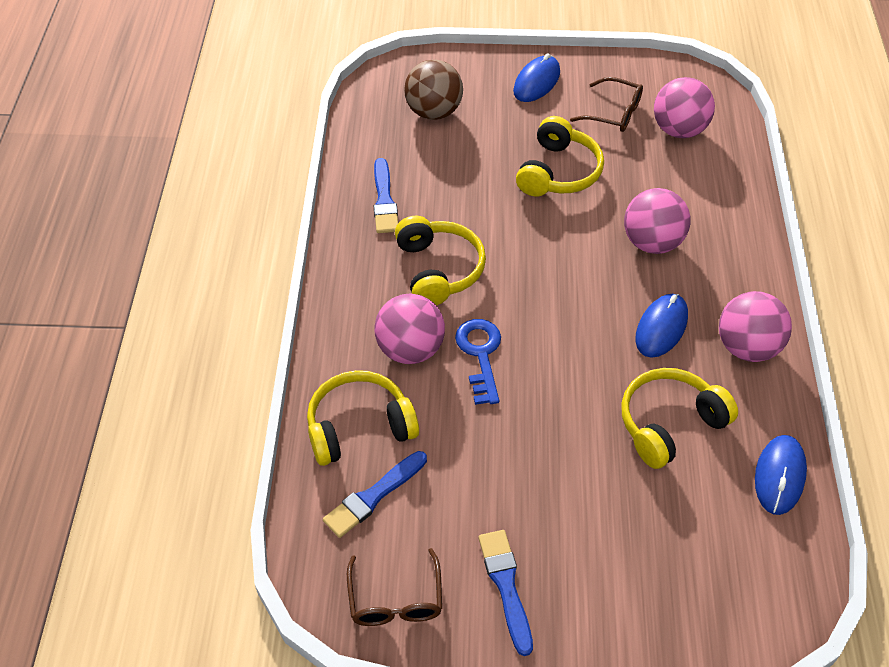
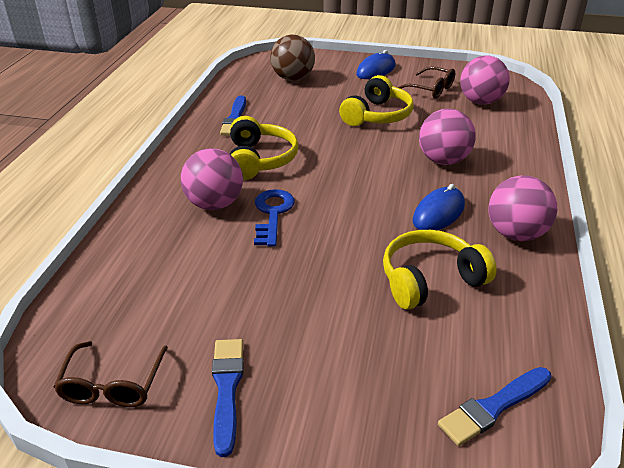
camera: 10 degrees right, 15 degrees down
yellow headphones [307,370,419,466] -> none
blue brush [323,451,427,538] -> blue brush moved to [438,367,552,446]
blue mouse [755,435,807,515] -> none

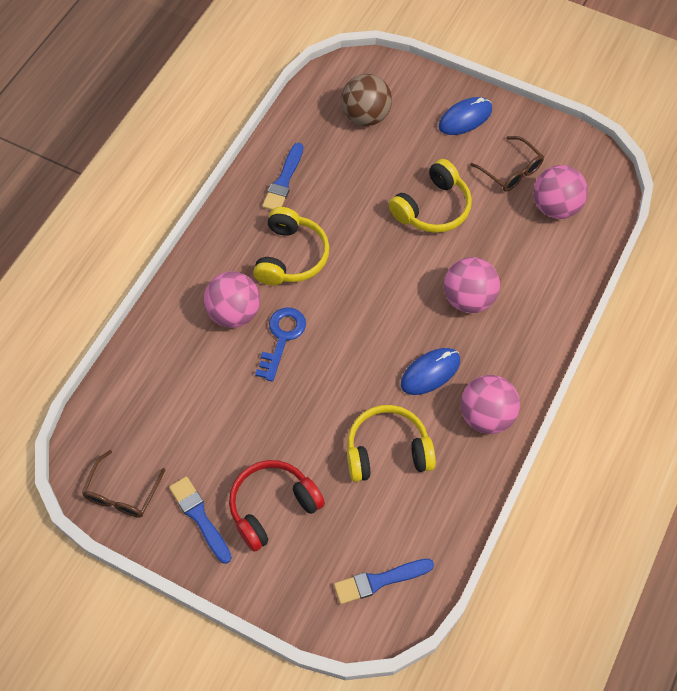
camera: 15 degrees right, 25 degrees up
blue brush [212,339,244,457] -> blue brush turned 45 degrees counterclockwise [169,476,232,564]
none -> red headphones [229,460,325,552]

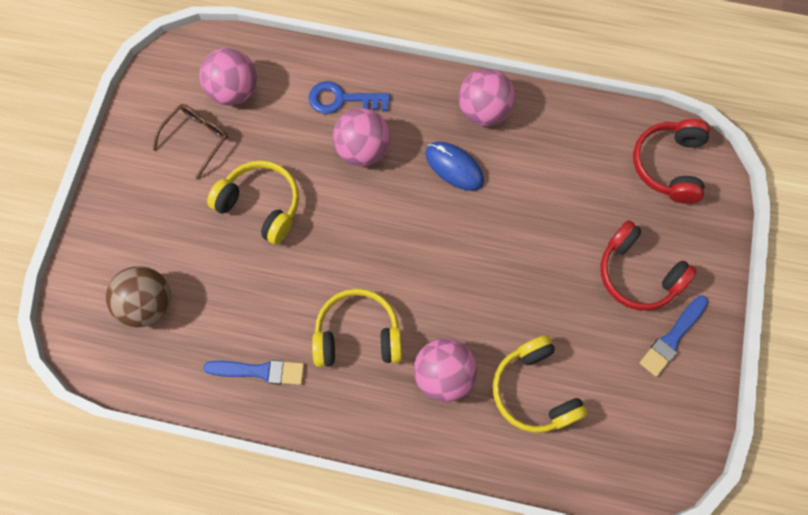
camera: 105 degrees left, 10 degrees up
brown glasses [82,450,165,518] -> none
blue key [255,307,306,382] -> blue key moved to [309,81,390,114]
blue brush [334,559,434,604] -> red headphones [633,119,710,204]
yellow headphones [347,405,436,482] -> yellow headphones moved to [493,335,588,433]
blue mouse [439,97,492,135] -> none

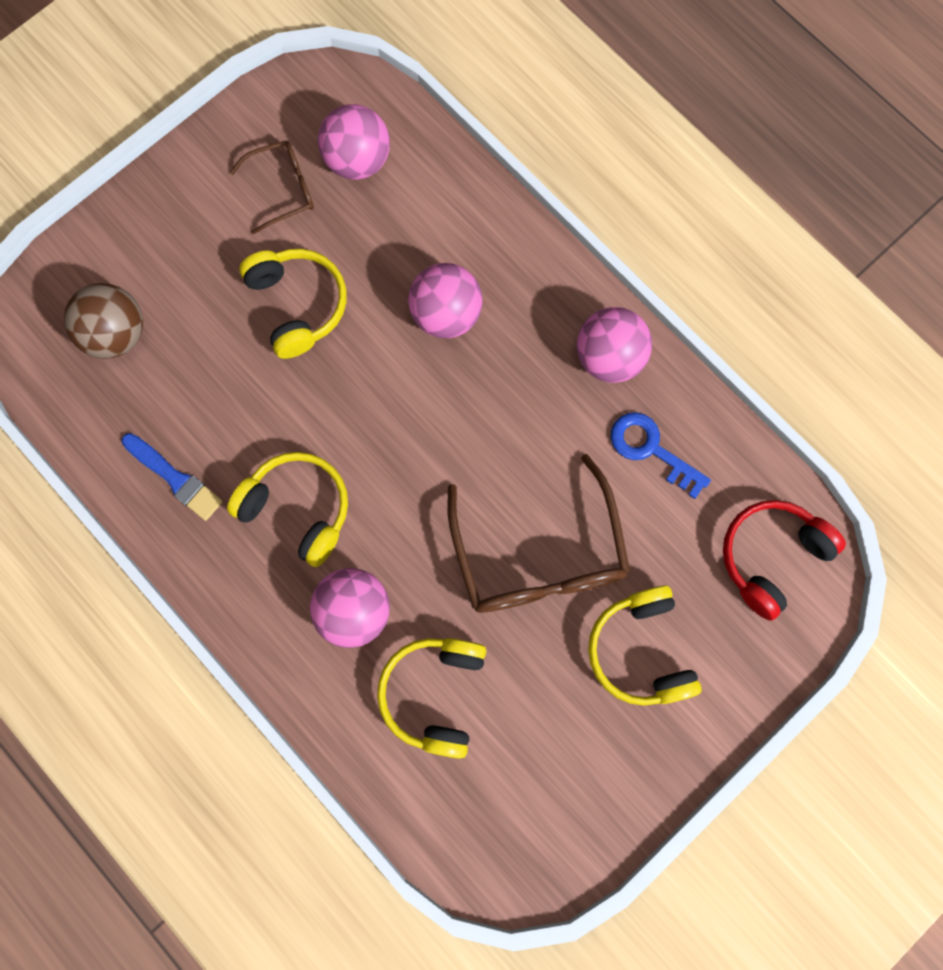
camera: 35 degrees right, 5 degrees up
blue key [309,81,390,114] -> blue key moved to [611,412,711,499]
blue mouse [426,142,484,191] -> none
red headphones [600,220,697,311] -> yellow headphones [588,585,702,706]
blue brush [640,296,708,377] -> none
none -> brown glasses [447,454,630,613]

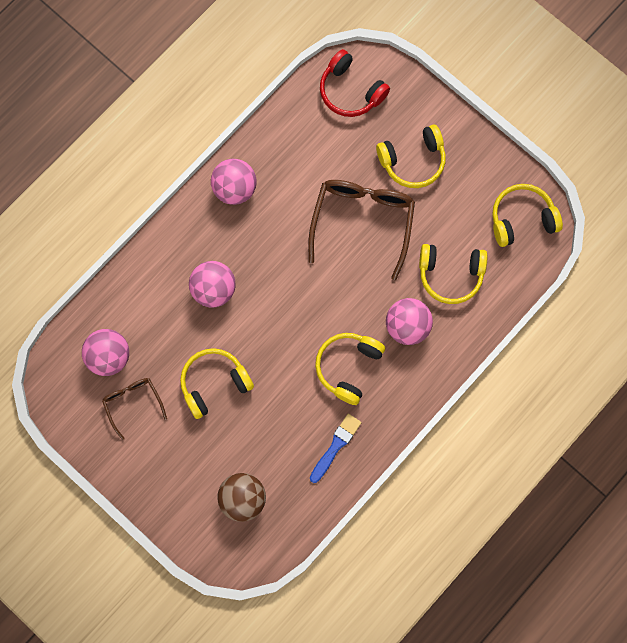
camera: 95 degrees left, 0 degrees up
brown glasses [447,454,630,613] -> brown glasses turned 60 degrees counterclockwise [308,180,415,280]
blue key [611,412,711,499] -> none
none -> yellow headphones [492,184,563,247]

